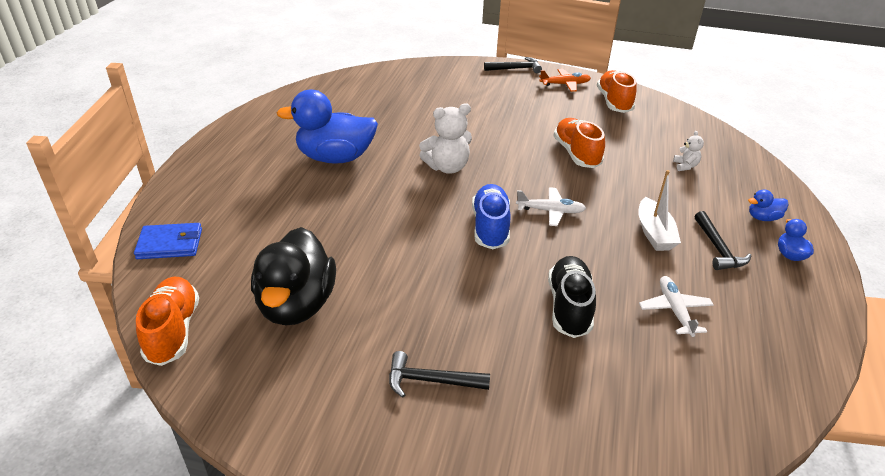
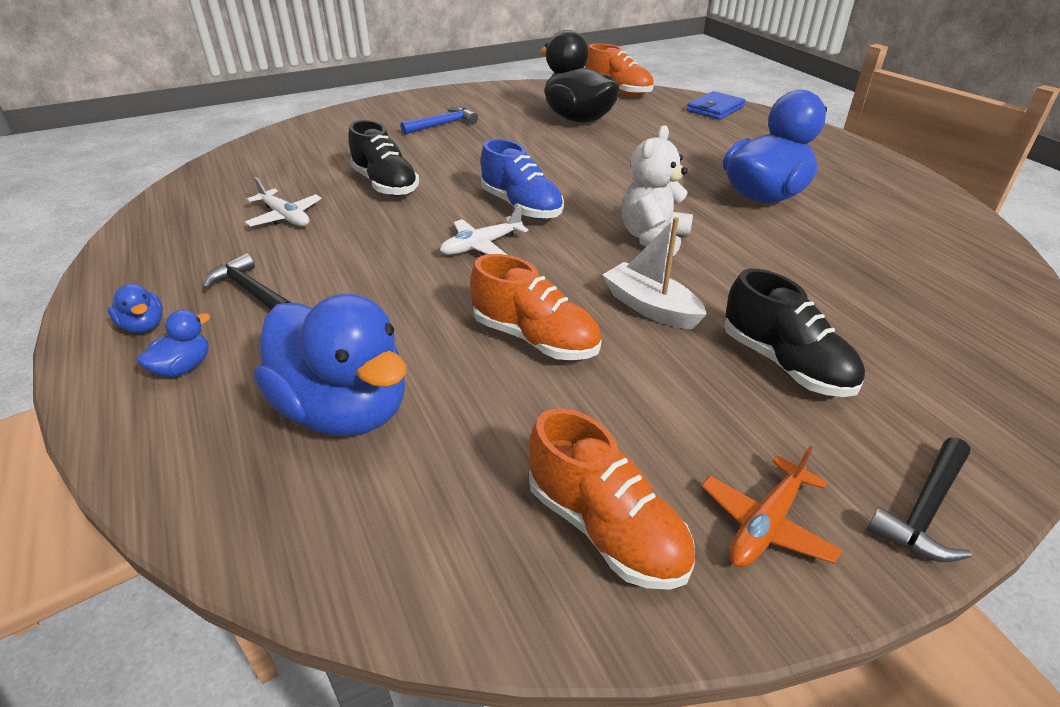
camera: 140 degrees right, 0 degrees up
black hammer [389,351,490,398] -> blue hammer [401,107,478,135]
white boat [638,170,681,251] -> white boat moved to [603,217,707,329]
white teddy bear [673,131,704,171] -> blue duck [254,294,407,436]
none -> black shoe [724,269,865,397]

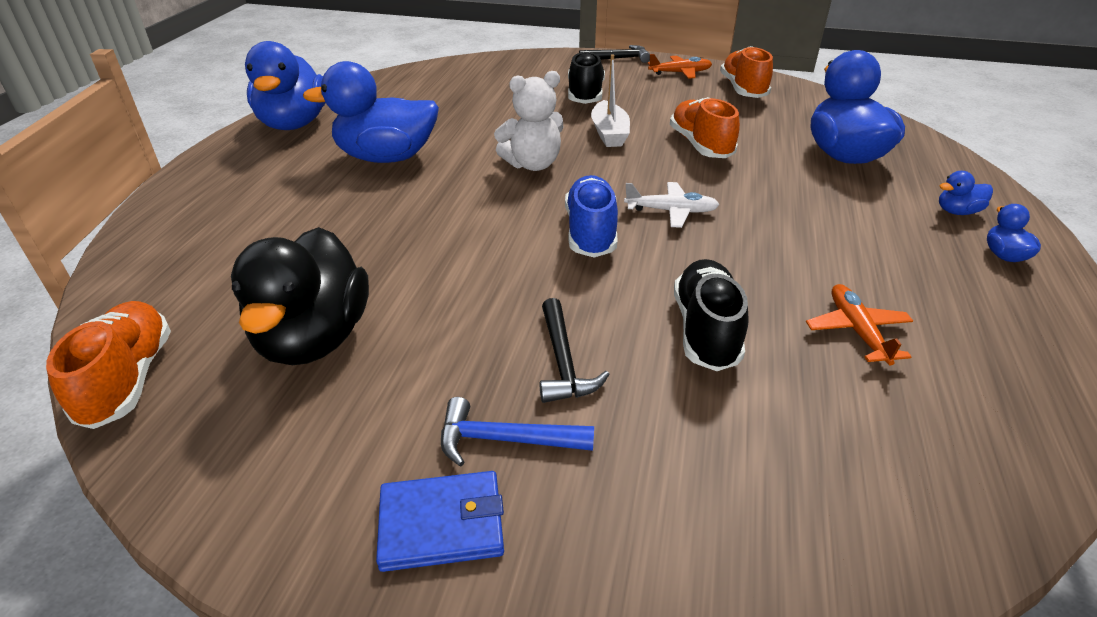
camera: 140 degrees left, 0 degrees up
black hammer [203,253,292,310] -> black hammer moved to [540,298,610,403]
white plane [245,177,322,226] -> orange plane [806,284,913,365]
blue wallet [687,91,745,120] -> blue wallet moved to [376,471,504,572]
none -> blue duck [245,41,325,130]

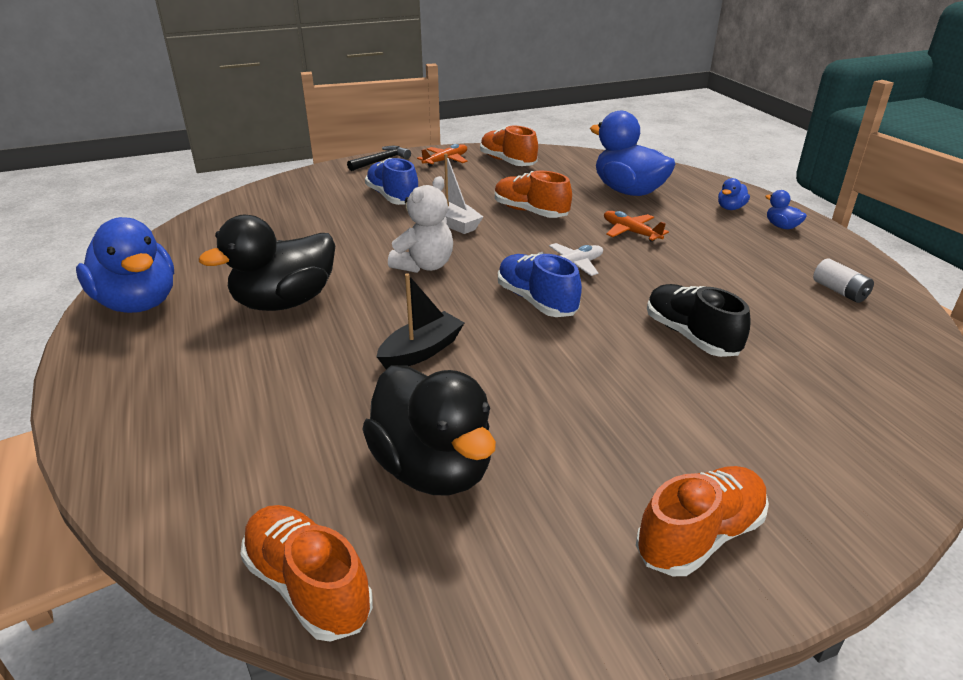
camera: 35 degrees left, 5 degrees down
blue duck [303,61,439,163] -> black duck [199,215,335,311]
blue wallet [376,471,504,572] -> orange shoe [636,466,769,576]
blue hammer [441,397,594,467] -> none
black hammer [540,298,610,403] -> none
black shoe [568,51,605,104] -> blue shoe [365,158,418,205]
orange plane [806,284,913,365] -> orange plane moved to [604,211,669,242]
none -> black boat [377,273,464,370]
none -> white battery [813,258,874,303]

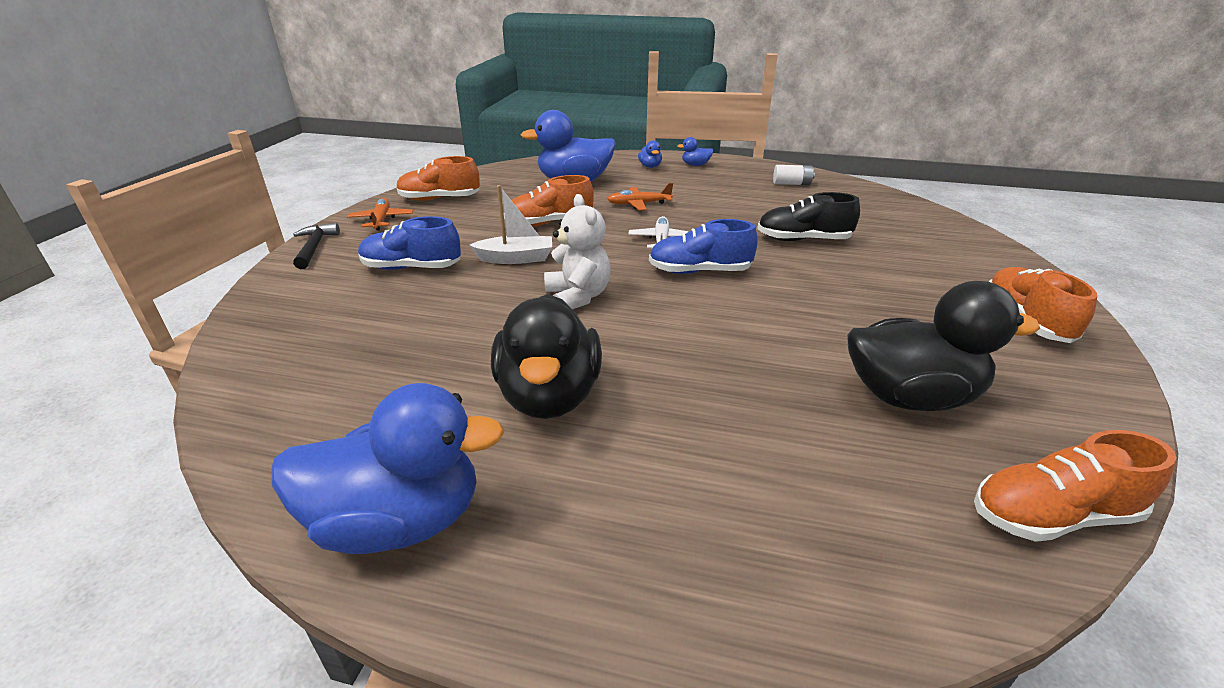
camera: 55 degrees left, 0 degrees up
black boat [377,273,464,370] -> none

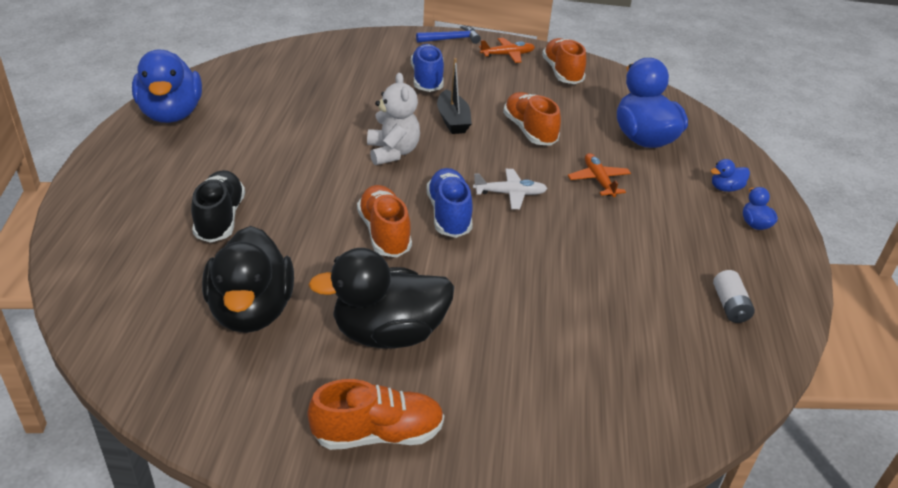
camera: 80 degrees right, 5 degrees up
black hammer [293,223,340,269] -> blue hammer [416,25,481,44]
white boat [469,185,552,264] -> black boat [437,58,472,134]
black duck [491,294,602,419] -> black duck moved to [308,248,454,348]
white teddy bear [544,194,611,309] -> white teddy bear turned 75 degrees counterclockwise [367,73,420,165]
black shoe [757,192,860,241] -> black shoe moved to [191,170,245,243]
orange shoe [974,430,1177,542] -> orange shoe moved to [357,185,412,257]

